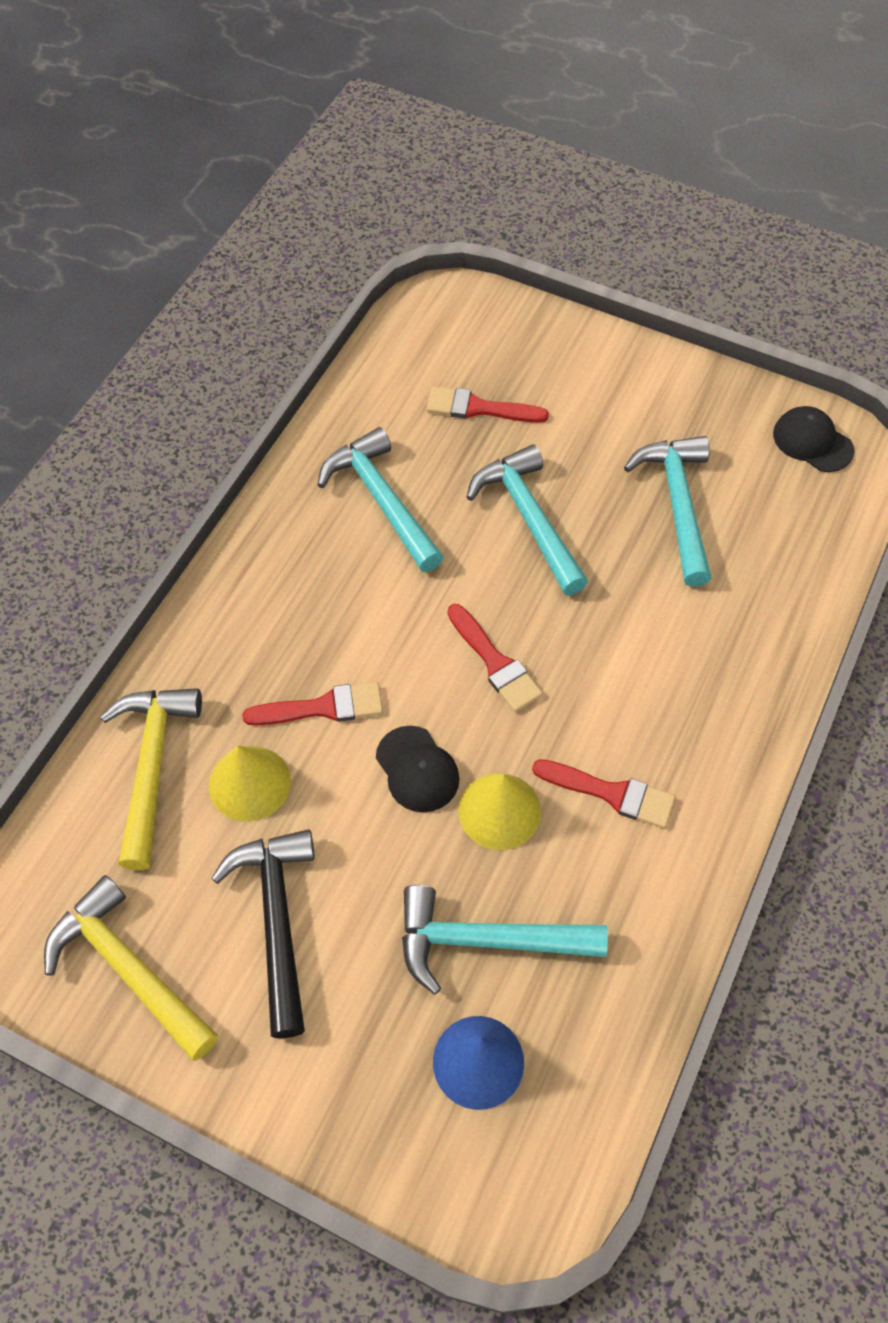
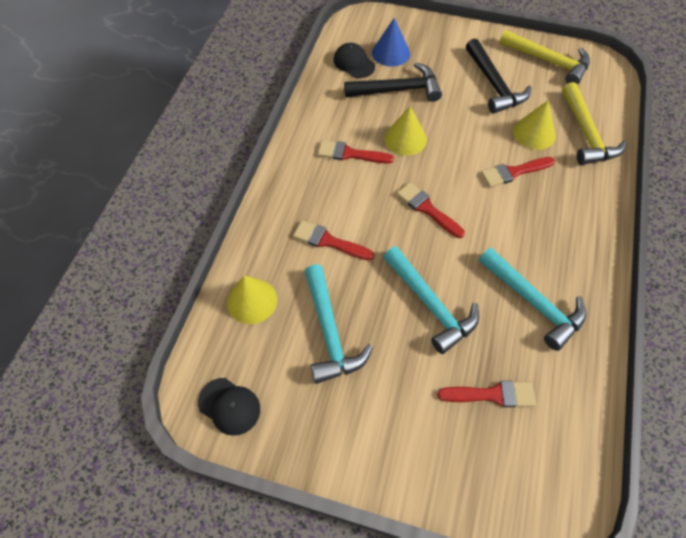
camera: 170 degrees right, 0 degrees up
black cap [376,726,460,812] -> black cap moved to [333,43,375,78]
turquoise hammer [402,885,608,995] -> black hammer [344,63,442,102]
none -> yellow cone [227,275,277,324]
none -> red brush [293,220,374,260]

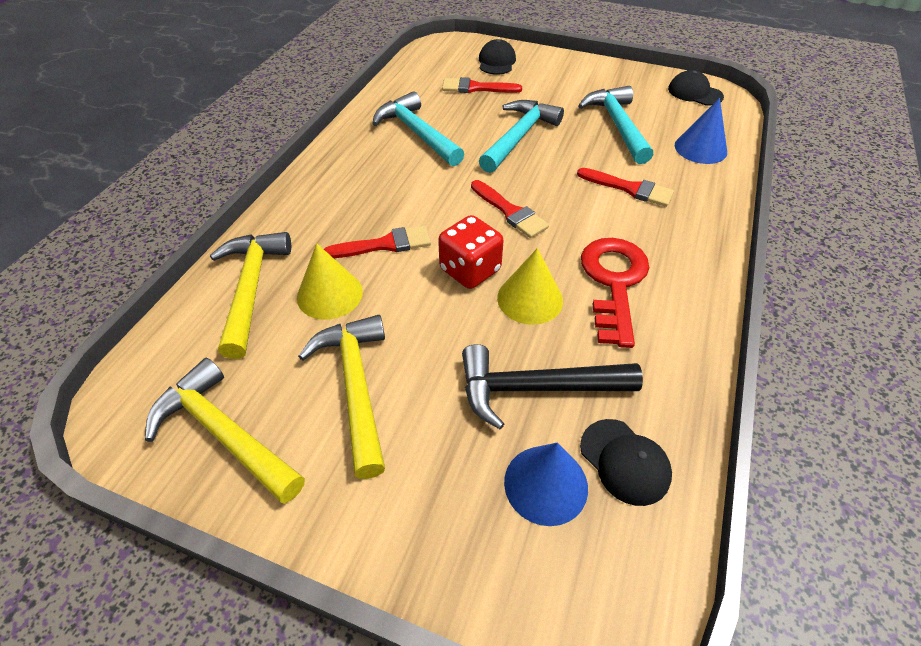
camera: 175 degrees left, 10 degrees down
yellow cone [227,275,277,324] -> blue cone [675,98,727,164]
red brush [318,140,394,164] -> red key [581,238,649,348]
turquoise hammer [383,246,479,354] -> turquoise hammer turned 60 degrees clockwise [479,100,564,173]
black hammer [466,38,531,114] -> yellow hammer [298,315,385,479]
none -> red dice [438,215,504,289]
none -> black cap [479,39,516,75]

